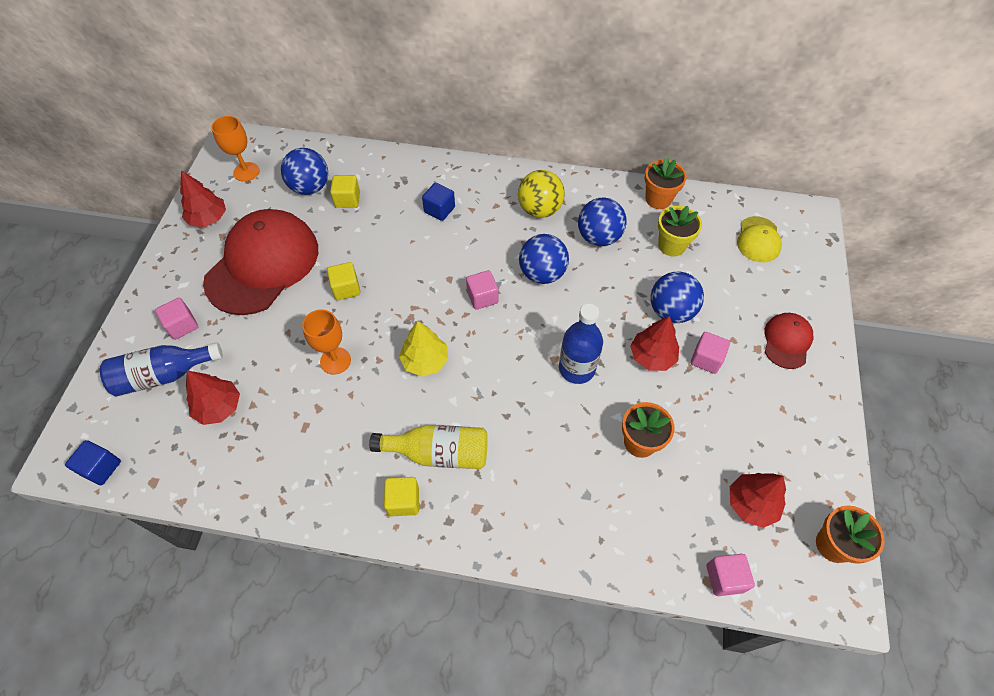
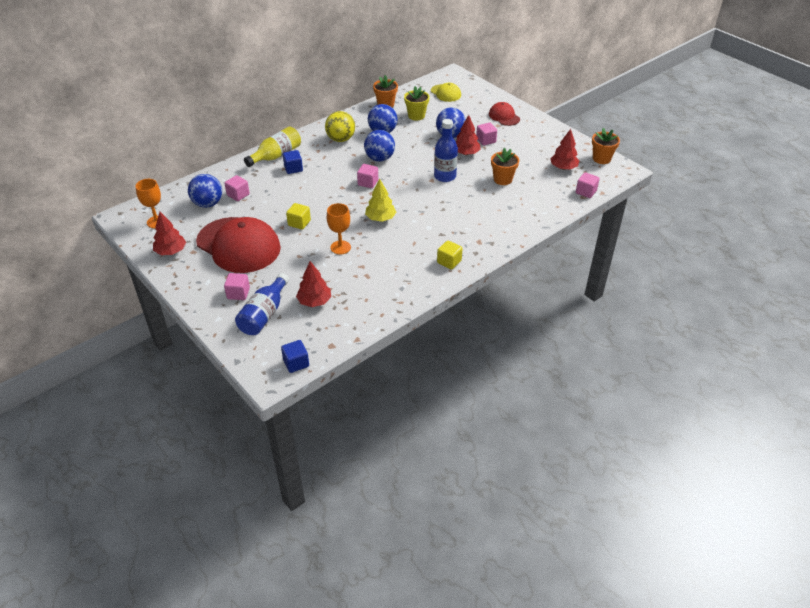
camera: 50 degrees left, 15 degrees down
red cap [203,209,318,315] -> red cap turned 150 degrees clockwise [196,217,281,273]
yellow cube [330,175,360,208] -> pink cube [224,175,250,201]
yellow bottle [369,425,488,469] -> yellow bottle moved to [244,126,301,167]

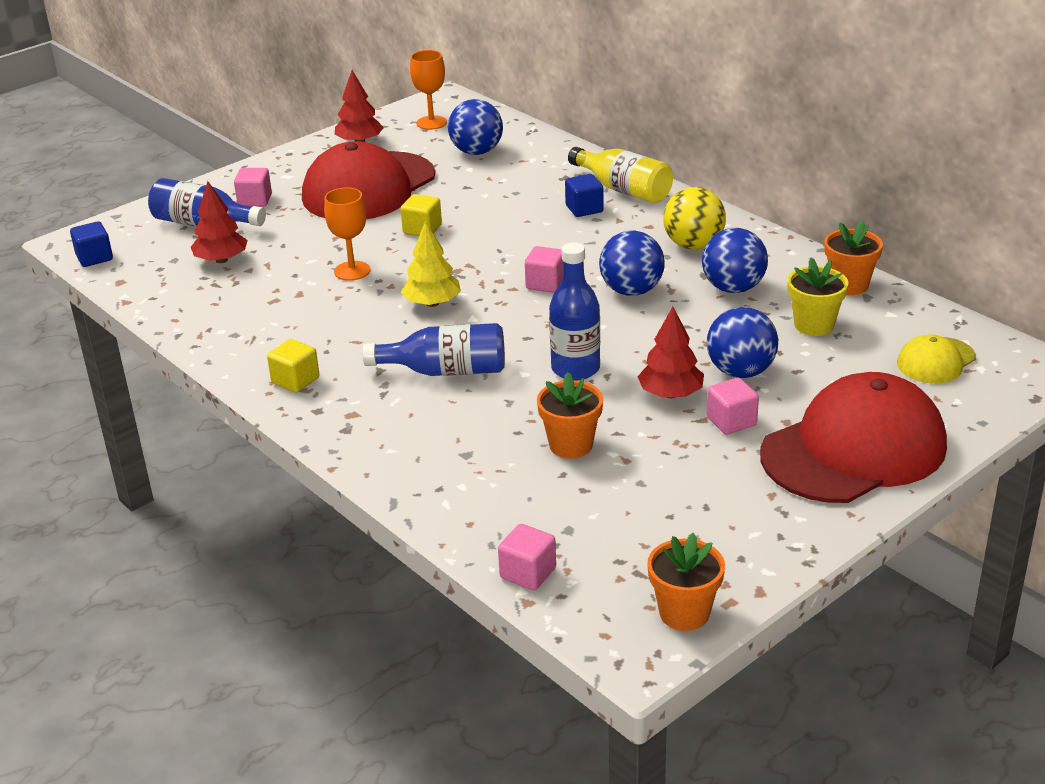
camera: 90 degrees right, 10 degrees down
pink cube [224,175,250,201] -> none
red cap [489,102,520,126] -> red cap [760,372,947,503], size x2.11
red tree [550,129,579,170] -> none
none -> blue bottle [363,323,505,376]

